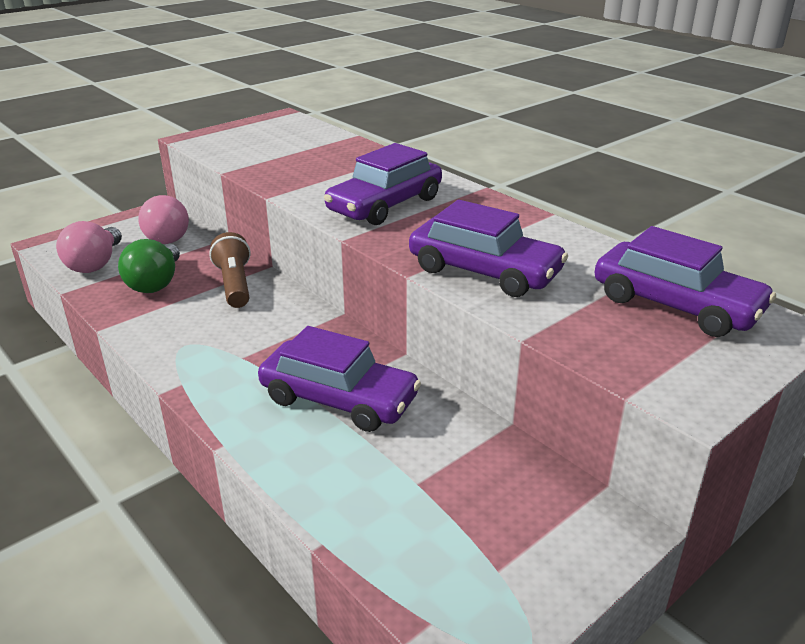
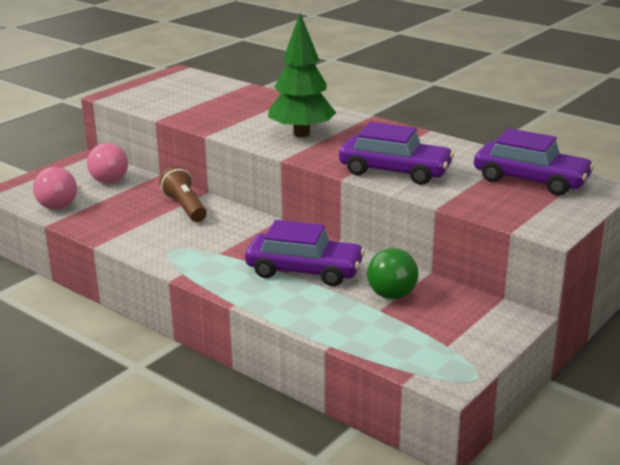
camera: 10 degrees left, 5 degrees down
green light bulb [118,239,180,293] -> green light bulb moved to [367,248,419,299]
purple car [324,143,442,225] -> green tree [268,13,336,137]

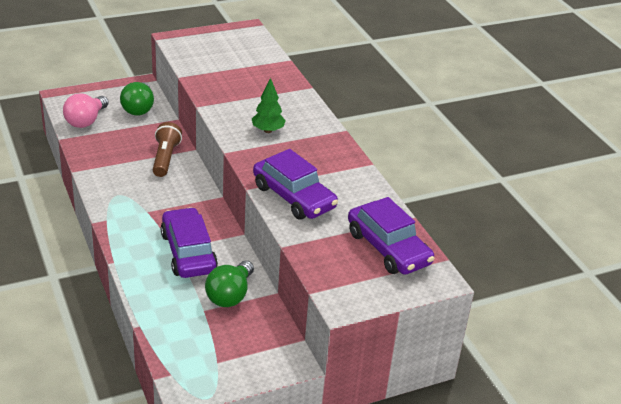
camera: 25 degrees right, 10 degrees up
pink light bulb [87,143,128,184] -> green light bulb [120,82,154,115]
purple car [245,220,365,286] -> purple car turned 150 degrees counterclockwise [161,207,218,278]
green tree [268,13,336,137] -> green tree [252,78,286,133], size x0.57

